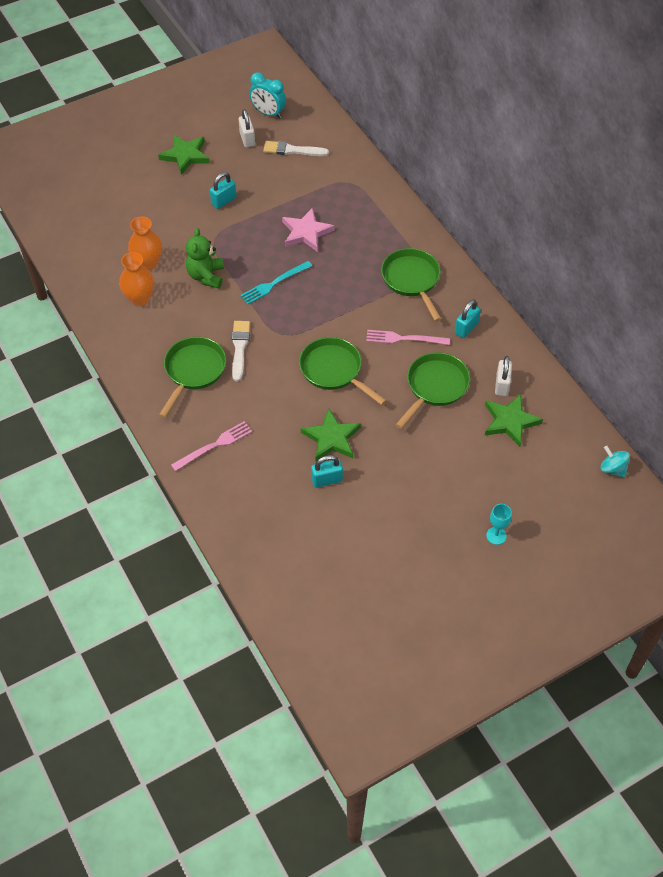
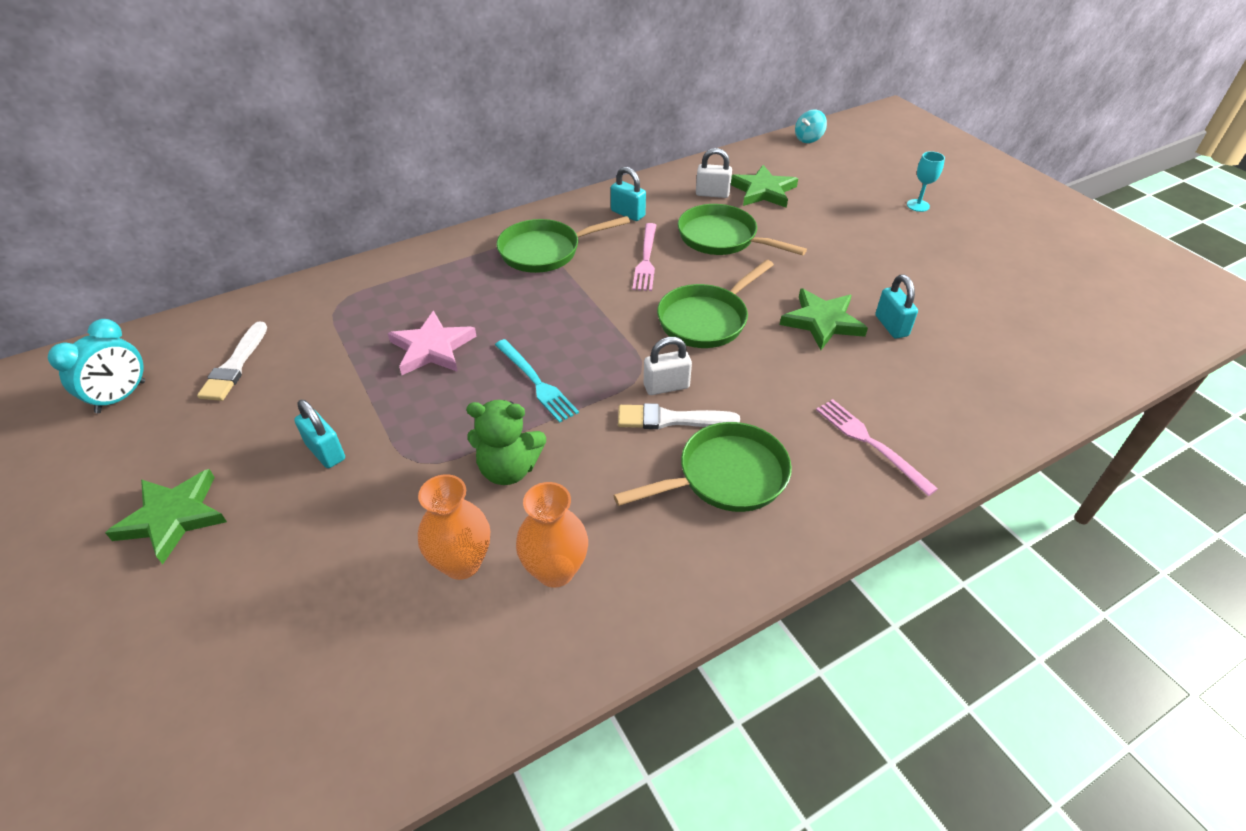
camera: 90 degrees left, 10 degrees down
green pan [159,337,226,418] -> green pan turned 135 degrees clockwise [614,422,792,512]
white padlock [239,109,255,147] -> white padlock moved to [644,337,692,395]

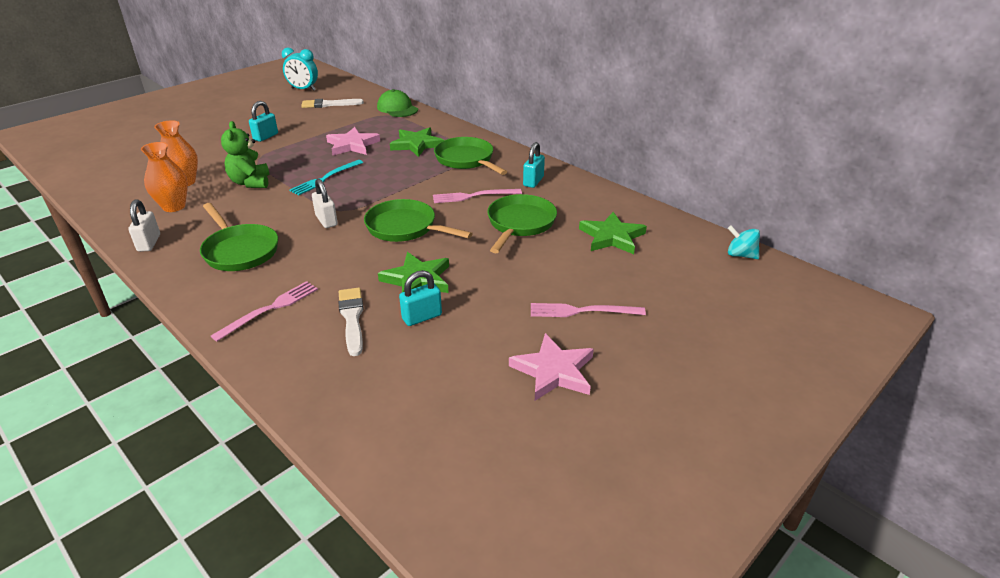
camera: 75 degrees right, 10 degrees down
green star [105,469,227,564] -> green star moved to [390,127,444,157]
white brush [618,403,740,429] -> white brush moved to [339,288,364,356]
white padlock [696,148,732,198] -> white padlock moved to [128,199,160,252]
turquoise goblet [907,151,945,212] -> none
none -> green cap [377,89,418,117]
none -> pink star [509,333,594,401]
none -> pink fork [531,303,646,317]

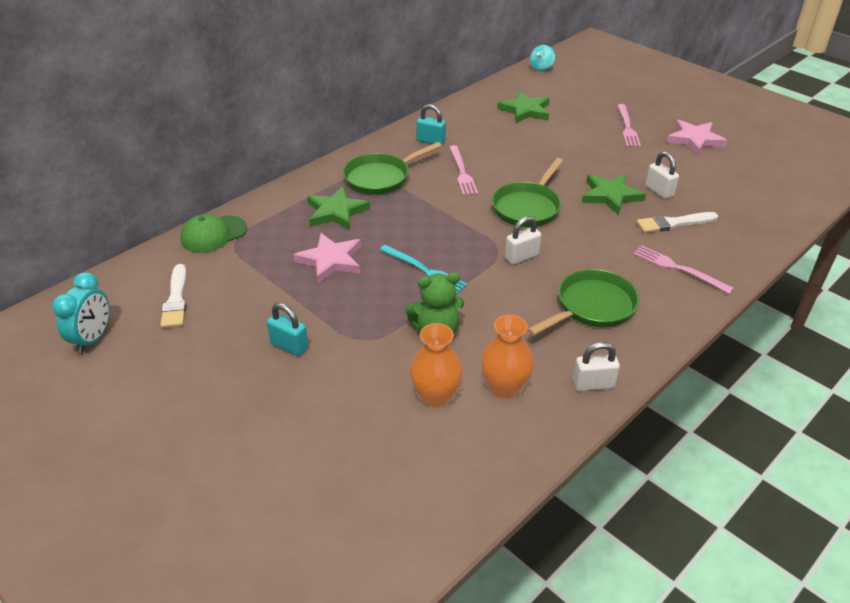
camera: 90 degrees left, 5 degrees up
turquoise padlock [399,270,442,326] -> white padlock [645,151,679,199]
green pan [487,194,557,253] -> none

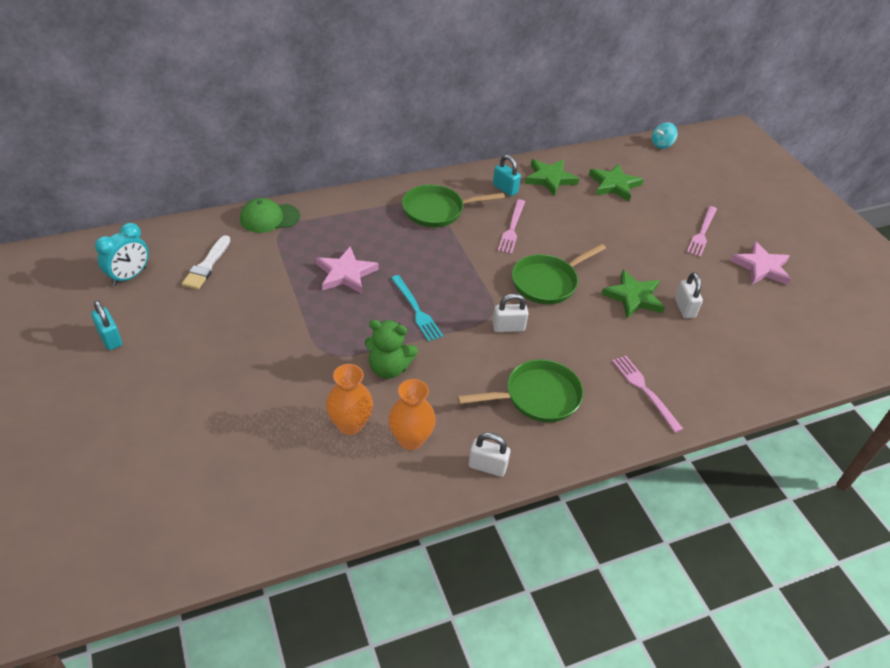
camera: 20 degrees right, 5 degrees up
turquoise padlock [267,303,308,356] -> turquoise padlock moved to [91,300,122,350]
green star [307,186,370,230] -> green star moved to [525,159,579,196]
white brush [636,212,718,233] -> none

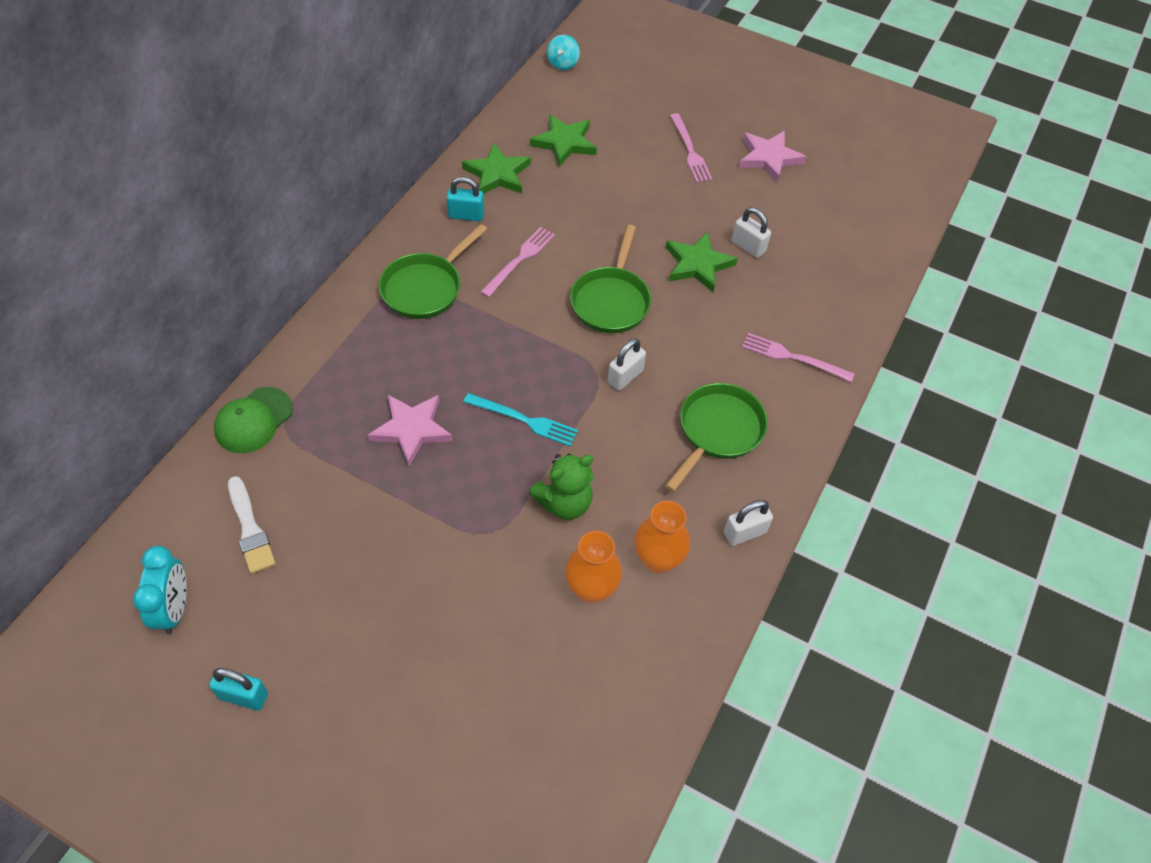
camera: 40 degrees left, 10 degrees up
pink fork [498,199,525,254] -> pink fork turned 120 degrees counterclockwise [481,227,555,297]

